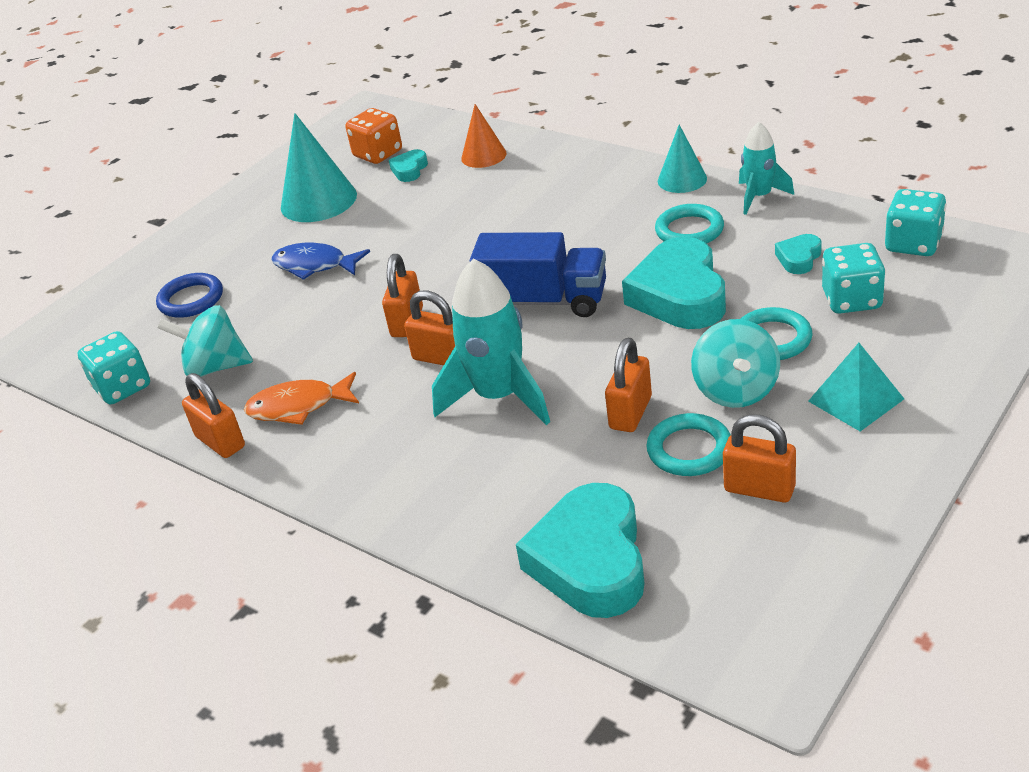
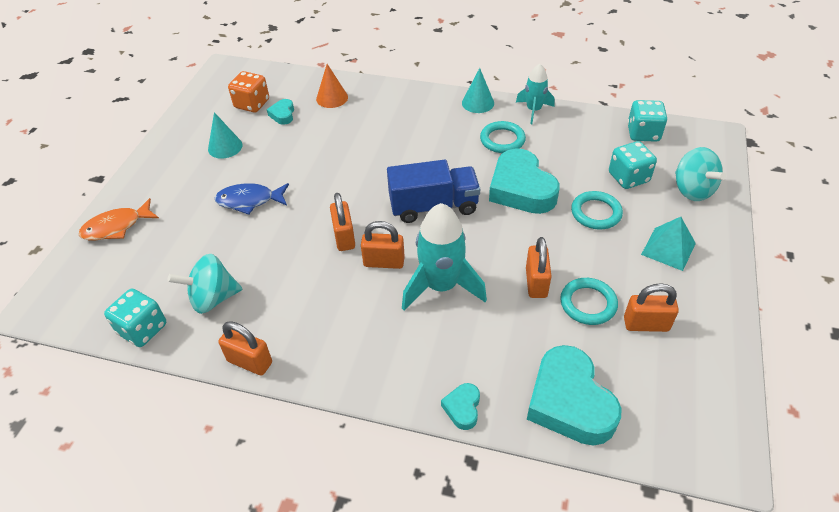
camera: 25 degrees left, 10 degrees up
blue ring [156,273,223,318] -> none
orange fish [244,372,359,425] -> orange fish moved to [79,198,159,240]
turquoise cone [281,113,357,222] -> turquoise cone [208,112,242,159], size x0.60
turquoise spinning top [691,319,780,408] -> turquoise spinning top moved to [675,147,726,201]
turquoise heart [775,234,822,274] -> turquoise heart moved to [441,383,480,430]

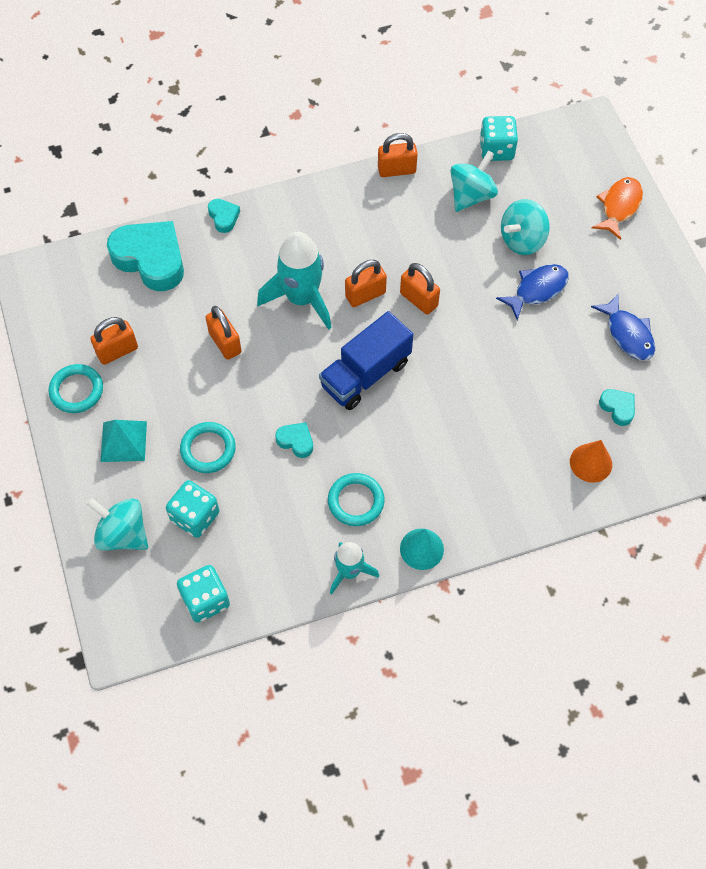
camera: 145 degrees right, 15 degrees up
turquoise cone [208,112,242,159] -> blue fish [591,293,655,361]
orange dice [228,71,269,112] -> none
turquoise heart [489,148,560,214] -> turquoise heart [275,422,313,458], size x0.46
turquoise ring [560,278,618,325] -> turquoise ring moved to [49,364,103,413]
none -> turquoise spinning top [501,199,550,255]

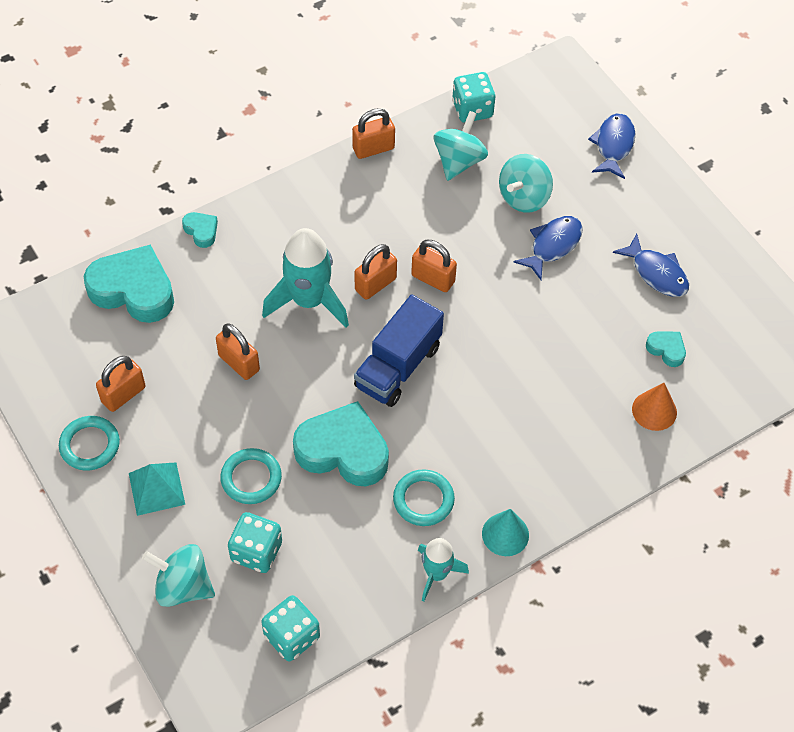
camera: 15 degrees left, 5 degrees down
turquoise heart [275,422,313,458] -> turquoise heart [293,401,389,486], size x2.20
orange fish [592,177,643,240] -> blue fish [588,114,635,179]

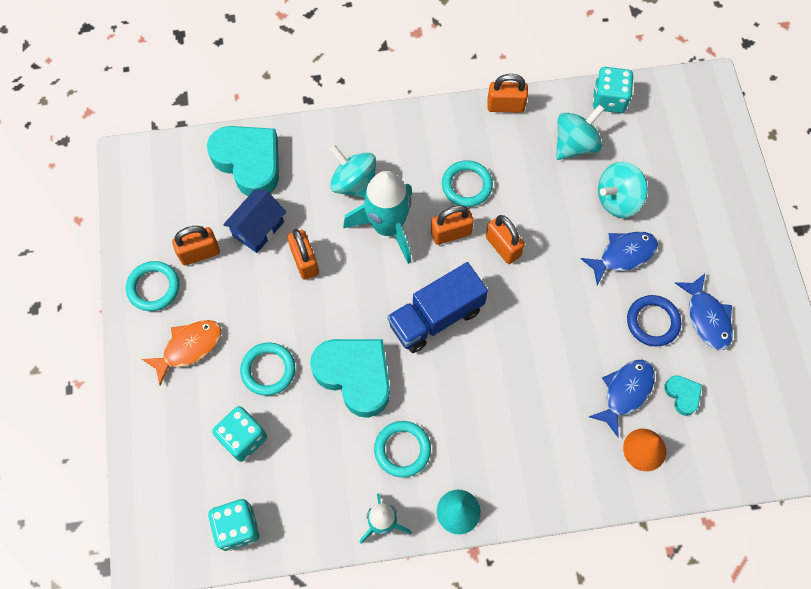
camera: 25 degrees right, 10 degrees up
turquoise pyramid [129,462,185,516] -> orange fish [142,320,222,385]
turquoise spinning top [142,544,215,607] -> turquoise spinning top moved to [329,145,376,198]
turquoise heart [182,212,218,248] -> none
blue fish [588,114,635,179] -> blue fish moved to [589,360,655,437]
none -> blue house [223,190,286,253]
none -> turquoise ring [442,160,493,207]
none -> blue ring [627,295,681,347]

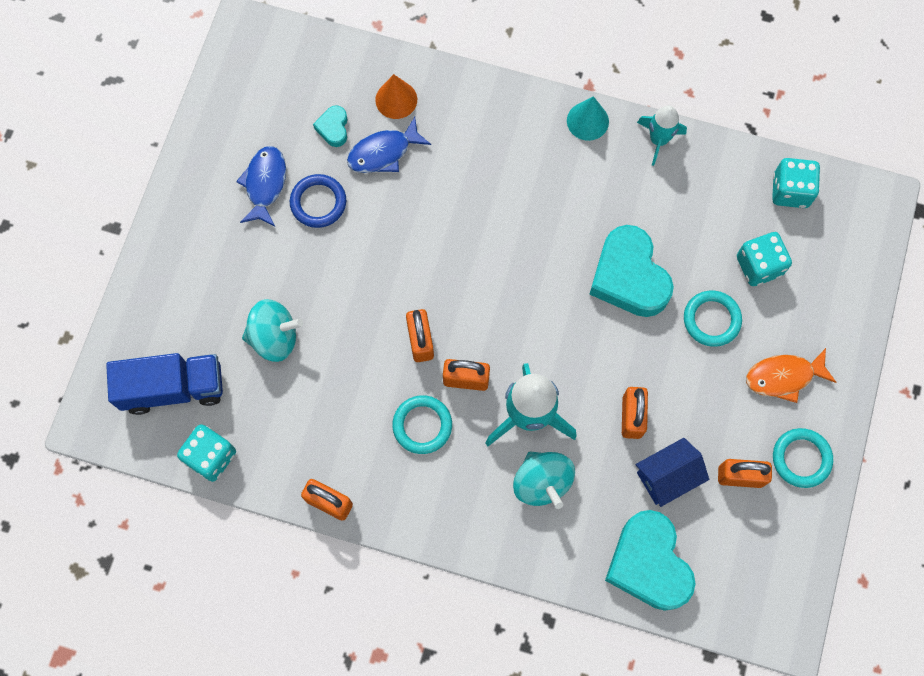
camera: 155 degrees left, 5 degrees up
turquoise ring [374,421,431,477] -> none
blue truck [387,262,488,353] -> blue truck moved to [106,353,223,415]
turquoise spinning top [556,104,605,160] -> none
blue fish [580,231,658,285] -> none

